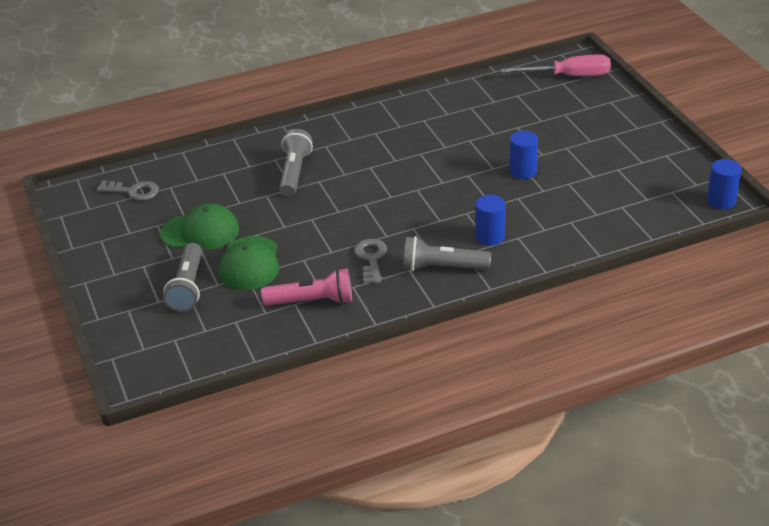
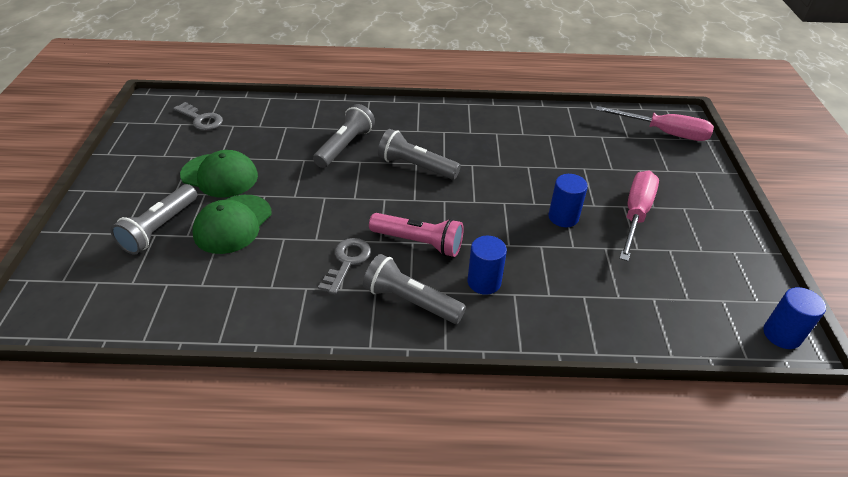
camera: 20 degrees right, 5 degrees up
pink flashlight [261,268,352,306] -> pink flashlight moved to [369,213,464,257]
none -> grey flashlight [378,129,461,179]
none -> pink screwdriver [619,171,659,261]

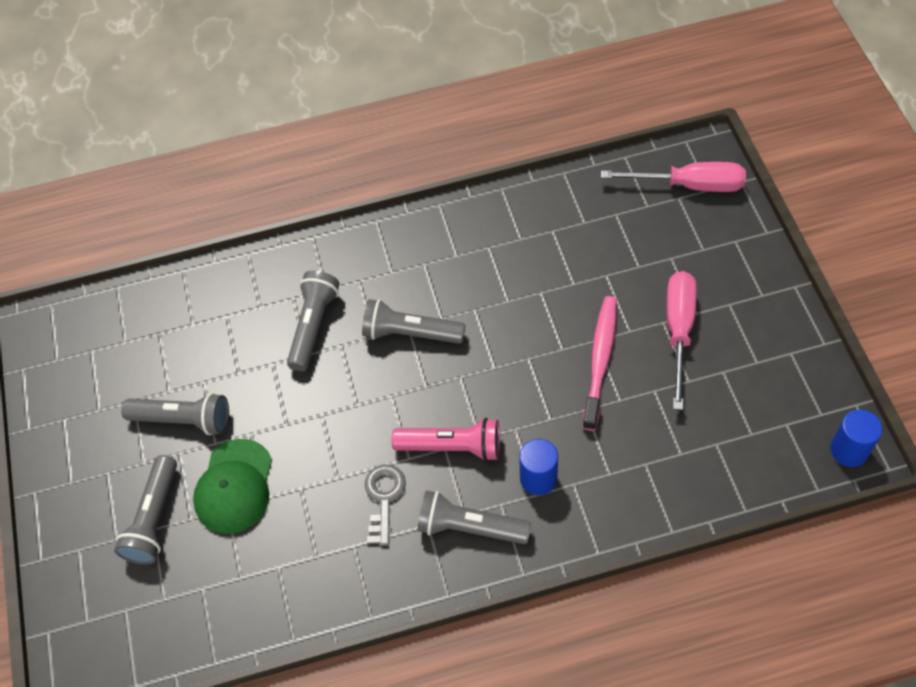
camera: 10 degrees left, 15 degrees up
grey key [173,102,223,130] -> none
green cap [180,150,258,197] -> grey flashlight [121,393,229,435]
blue cylinder [548,174,588,227] -> pink toothbrush [582,296,617,431]

